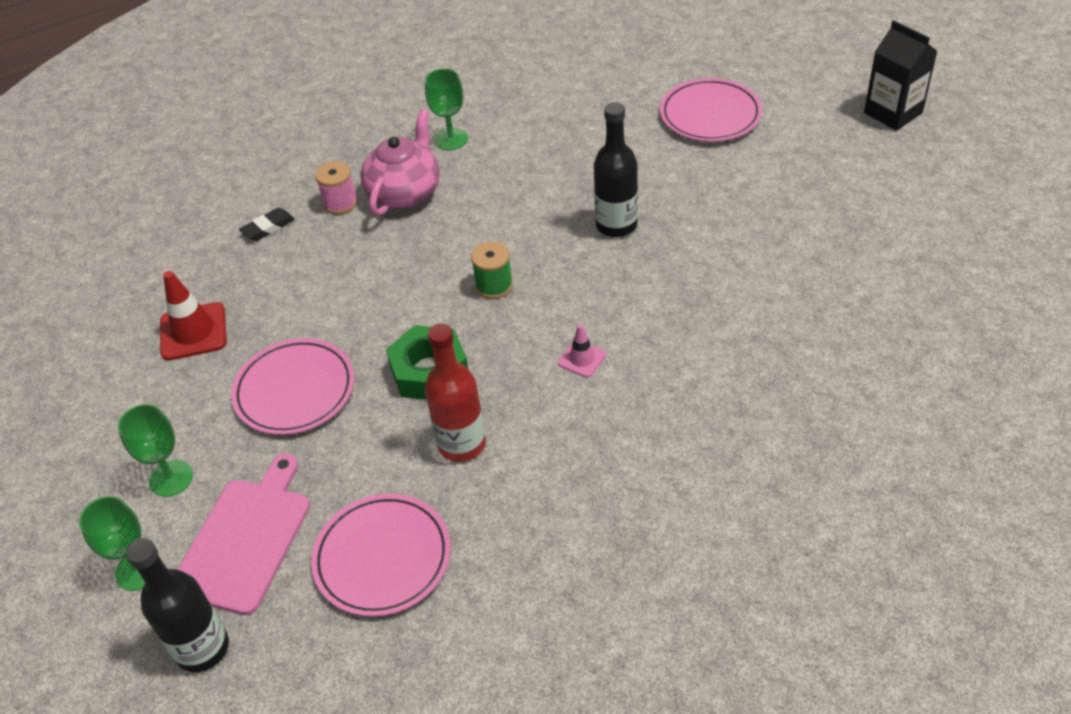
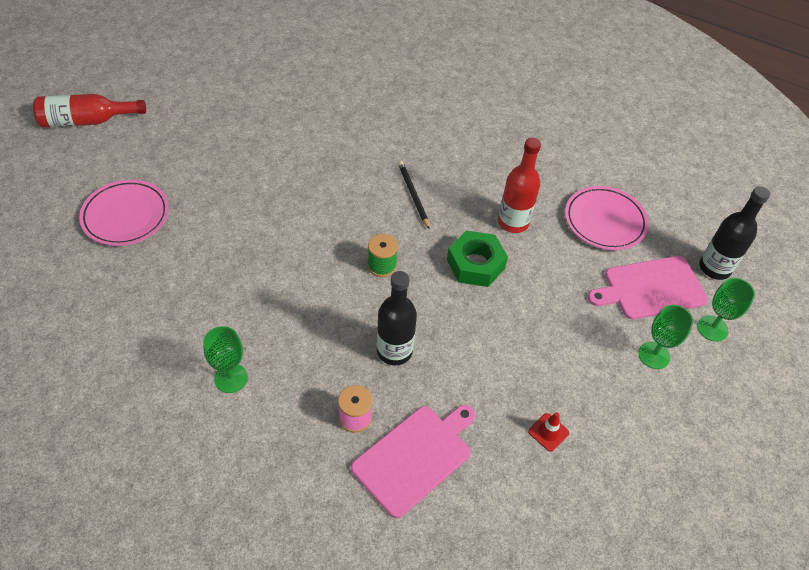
camera: 130 degrees left, 5 degrees up
red traffic cone [160,271,227,361] -> red traffic cone [528,412,569,452], size x0.57
pink plate [231,338,354,435] -> none
black eraser [239,208,295,241] -> pink cutting board [351,405,475,518]
pink teapot [361,109,440,216] -> none
pink traffic cone [558,324,606,378] -> black pencil [398,161,429,229]
black bottle [594,102,638,237] -> black bottle moved to [377,271,417,365]
black carton [864,20,937,131] -> red bottle [33,94,146,128]

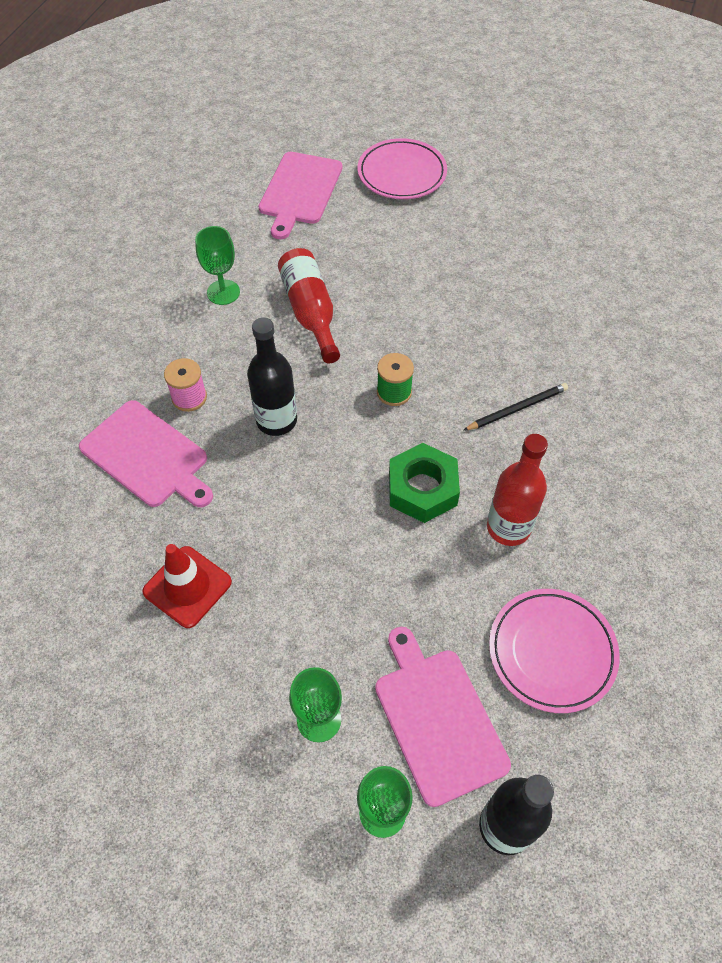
camera: 85 degrees right, 5 degrees up
red bottle [33,94,146,128] -> red bottle moved to [278,248,340,363]
red traffic cone [528,412,569,452] -> red traffic cone [142,544,232,628], size x1.77
none -> pink cutting board [258,152,342,239]

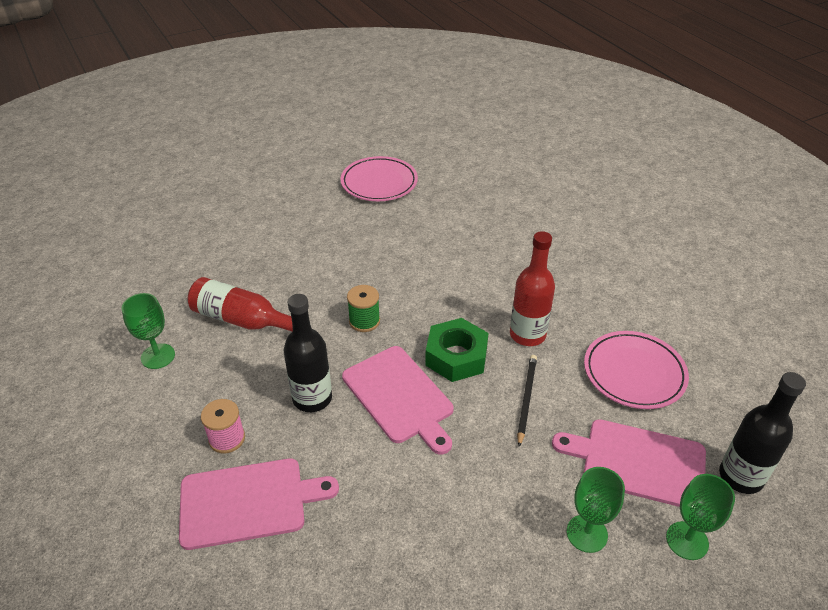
camera: 50 degrees left, 15 degrees down
red traffic cone [142,544,232,628] -> none
pink cutting board [258,152,342,239] -> pink cutting board moved to [342,346,454,454]
pink plate [358,138,447,199] -> pink plate moved to [341,156,418,201]
black pencil [463,383,568,431] -> black pencil moved to [517,355,537,447]

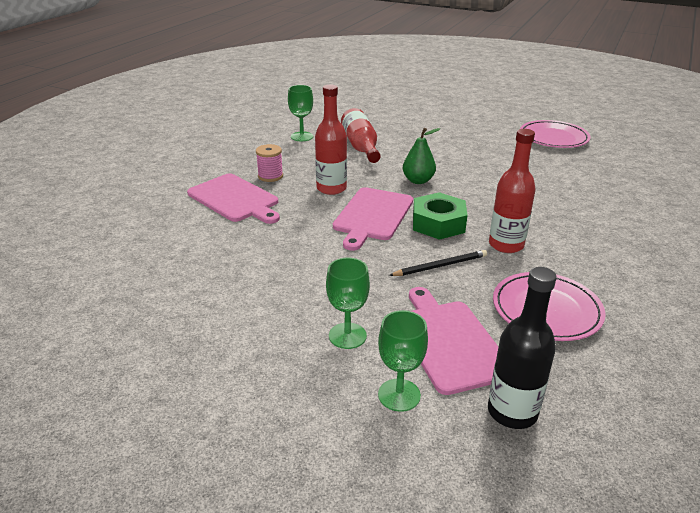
camera: 55 degrees right, 10 degrees down
black bottle [284,294,332,412] -> red bottle [315,84,347,195]
green spool [347,285,380,332] -> green pear [403,128,441,184]

